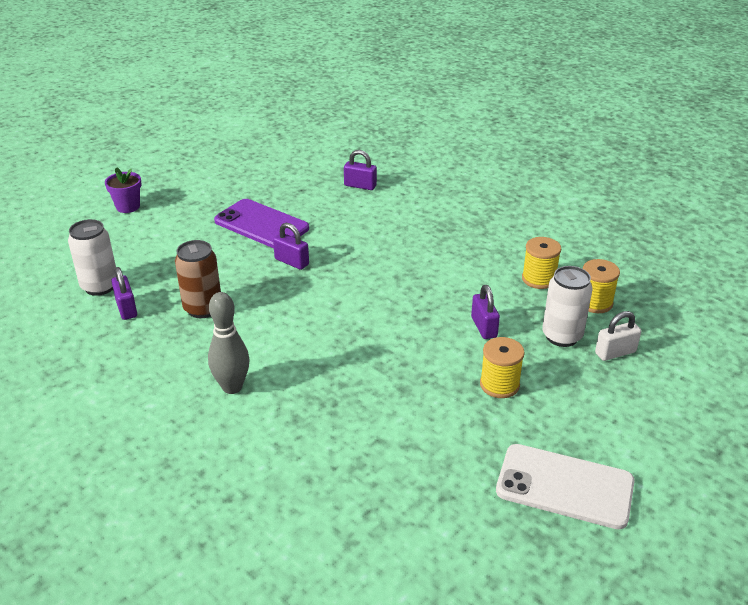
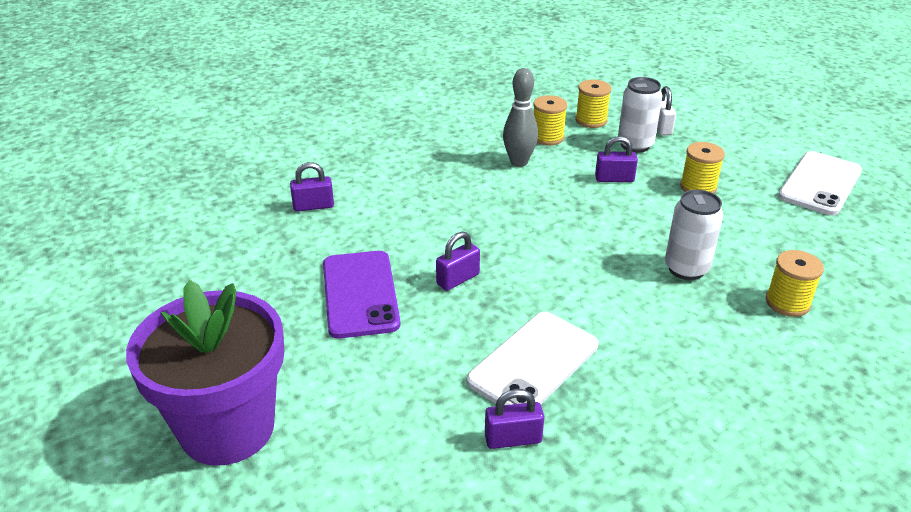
camera: 75 degrees left, 0 degrees up
white can [68,219,116,296] -> white can moved to [665,190,723,280]
purple flower pot [105,167,142,213] -> purple flower pot [126,280,284,466], size x2.38
brown can [175,240,221,318] -> white phone [466,312,598,405]
grey bowling pin [208,292,250,394] -> grey bowling pin moved to [503,68,538,167]
purple phone [214,199,309,248] -> purple phone turned 60 degrees counterclockwise [323,251,400,338]
purple padlock [344,150,377,190] -> purple padlock turned 45 degrees clockwise [290,162,334,211]
none -> yellow spool [766,250,824,317]

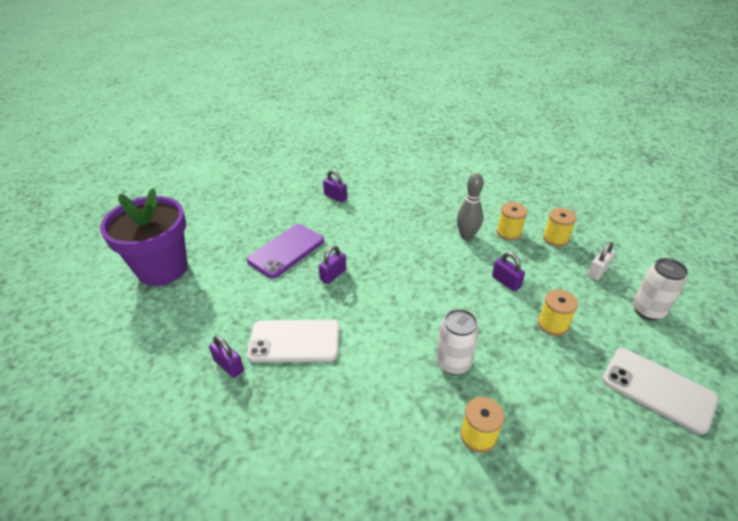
camera: 50 degrees right, 5 degrees up
purple padlock [436,232,480,291] -> purple padlock turned 60 degrees counterclockwise [318,246,346,284]
white can [618,77,662,153] -> white can moved to [633,258,688,320]
white phone [778,151,862,215] -> white phone turned 45 degrees clockwise [602,348,718,435]

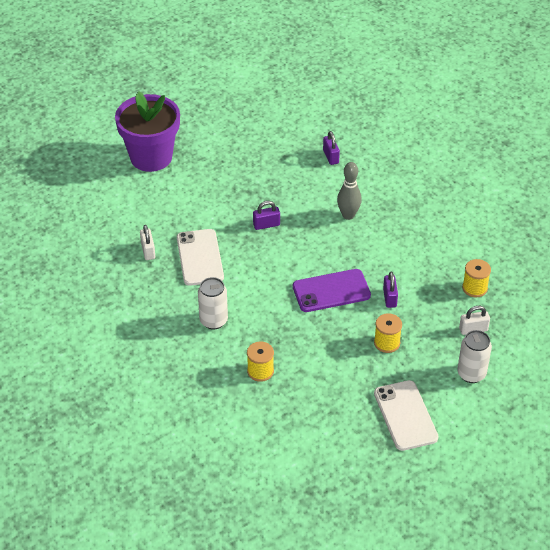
camera: 35 degrees right, 5 degrees up
purple padlock [209,335,244,378] -> white padlock [140,225,155,260]
purple phone [247,224,324,278] -> purple phone moved to [293,269,371,312]
white phone [247,320,339,362] -> white phone turned 45 degrees clockwise [177,229,224,286]
white can [436,309,479,375] -> white can moved to [198,277,228,330]
grey bowling pin [457,173,484,241] -> grey bowling pin moved to [337,162,362,220]
yellow spool [497,202,527,240] -> none

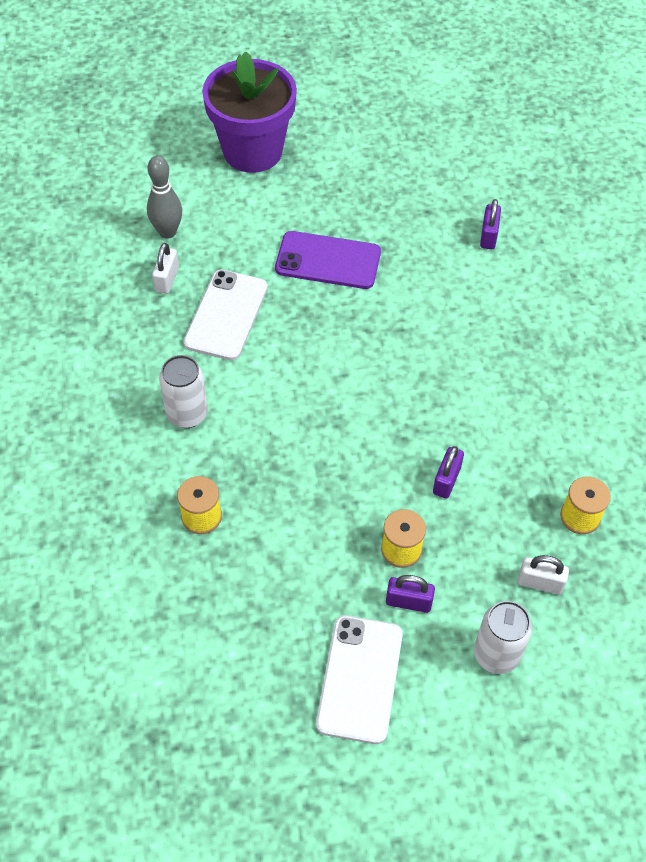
camera: 25 degrees right, 10 degrees up
purple padlock [253,201,280,230] -> purple padlock moved to [386,575,435,613]
purple phone [293,269,371,312] -> purple phone moved to [275,231,381,289]
grey bowling pin [337,162,362,220] -> grey bowling pin moved to [147,156,182,239]

